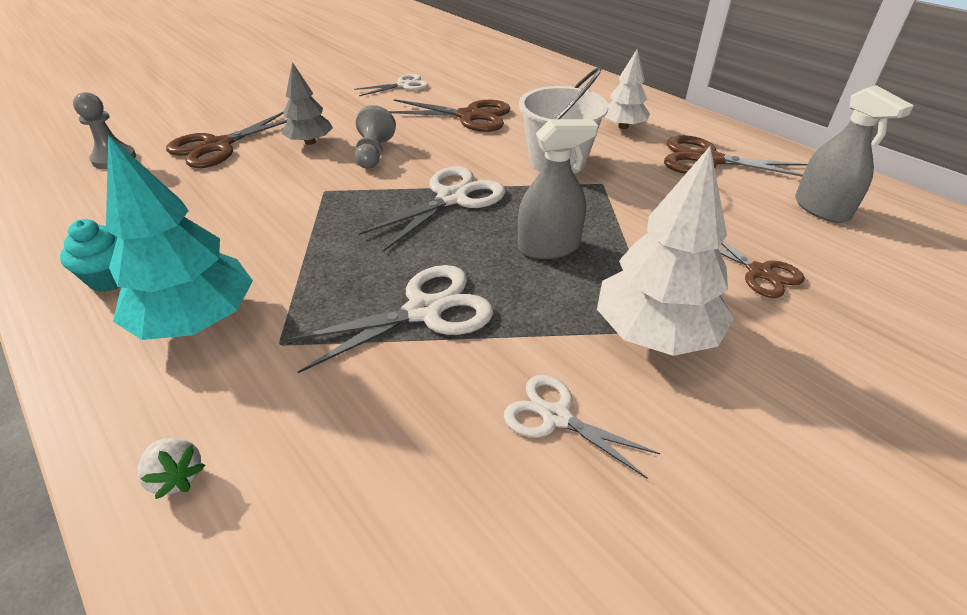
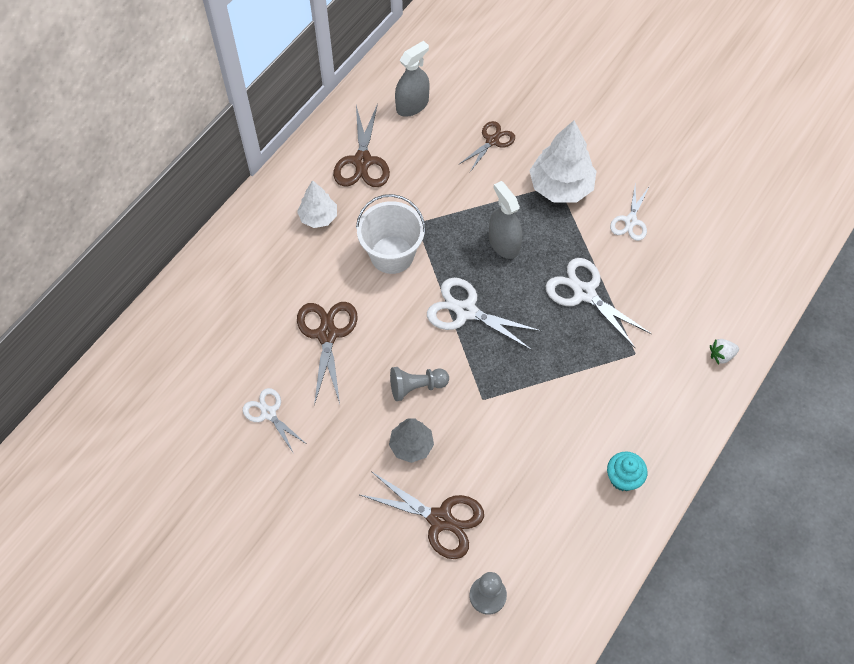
camera: 105 degrees left, 20 degrees up
turquoise tree [106,135,253,340] -> none
white strawberry [138,438,206,499] -> white strawberry turned 135 degrees counterclockwise [710,339,739,364]

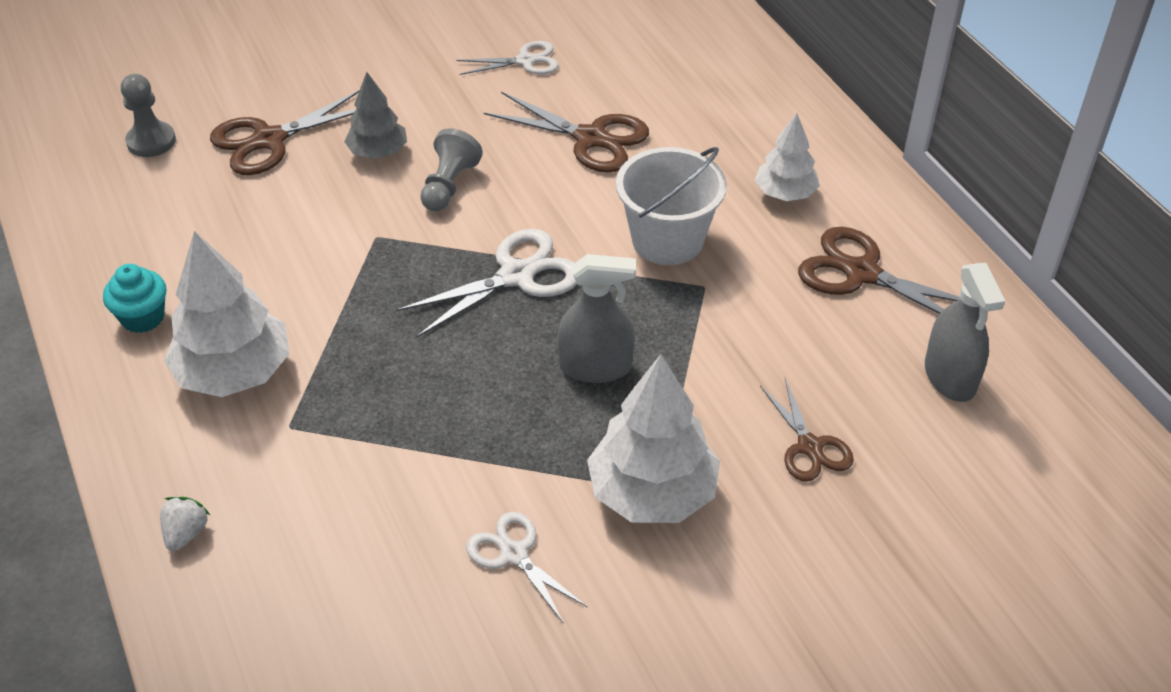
camera: 120 degrees right, 15 degrees down
white scissors [545,258,652,349] -> none
none -> white tree [164,231,290,397]

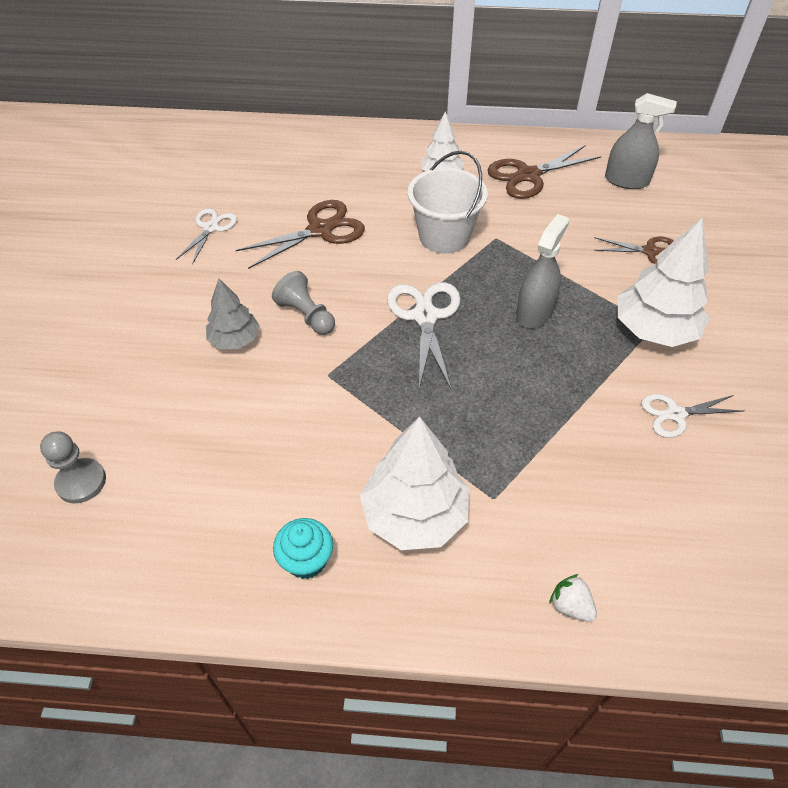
camera: 60 degrees left, 5 degrees up
brown scissors [210,90,360,175] -> none

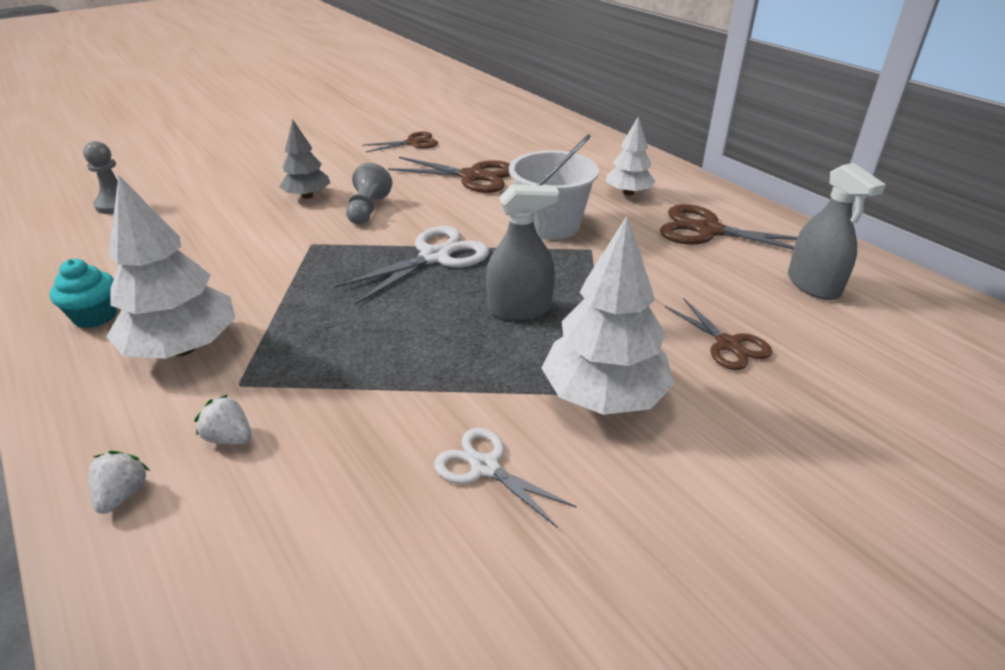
camera: 50 degrees right, 15 degrees down
white scissors [176,208,237,265] -> brown scissors [362,132,438,152]
none -> white strawberry [194,395,252,444]

